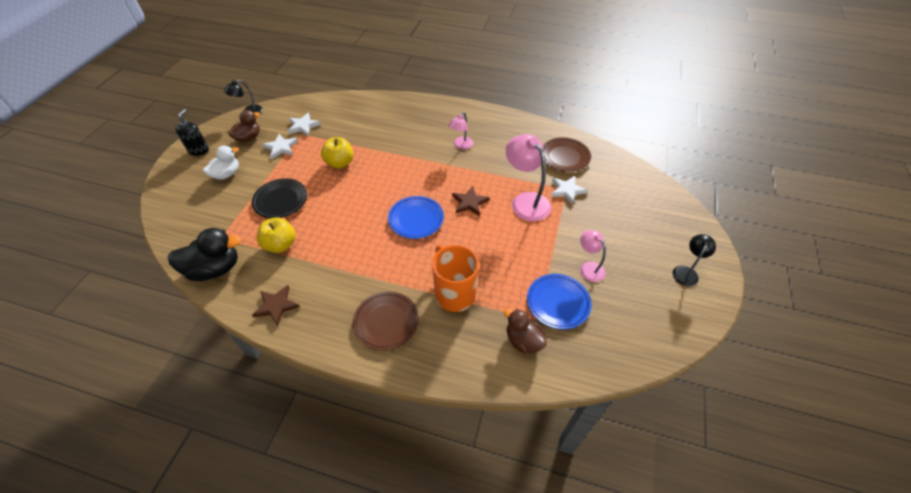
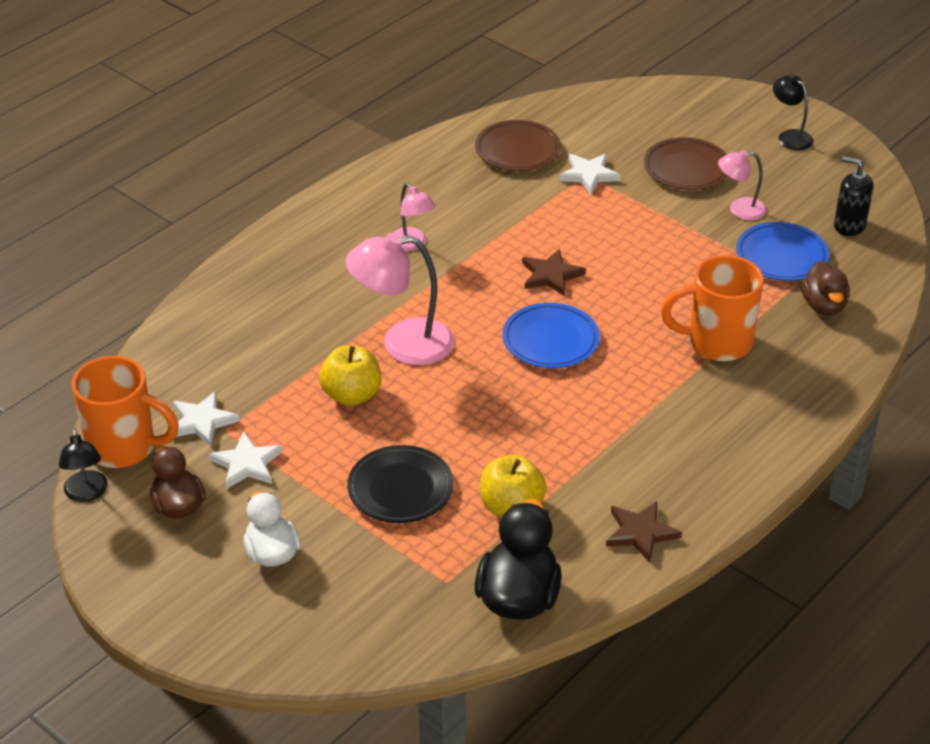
camera: 65 degrees left, 10 degrees down
black soap dispenser [175,109,209,156] -> black soap dispenser moved to [834,156,873,236]
brown plate [353,292,419,350] -> brown plate moved to [644,137,728,190]
brown duck [504,309,547,353] -> brown duck turned 75 degrees counterclockwise [801,261,850,316]
pink lamp [506,134,551,221] -> pink lamp moved to [346,233,454,365]
none -> orange mug [72,356,179,468]

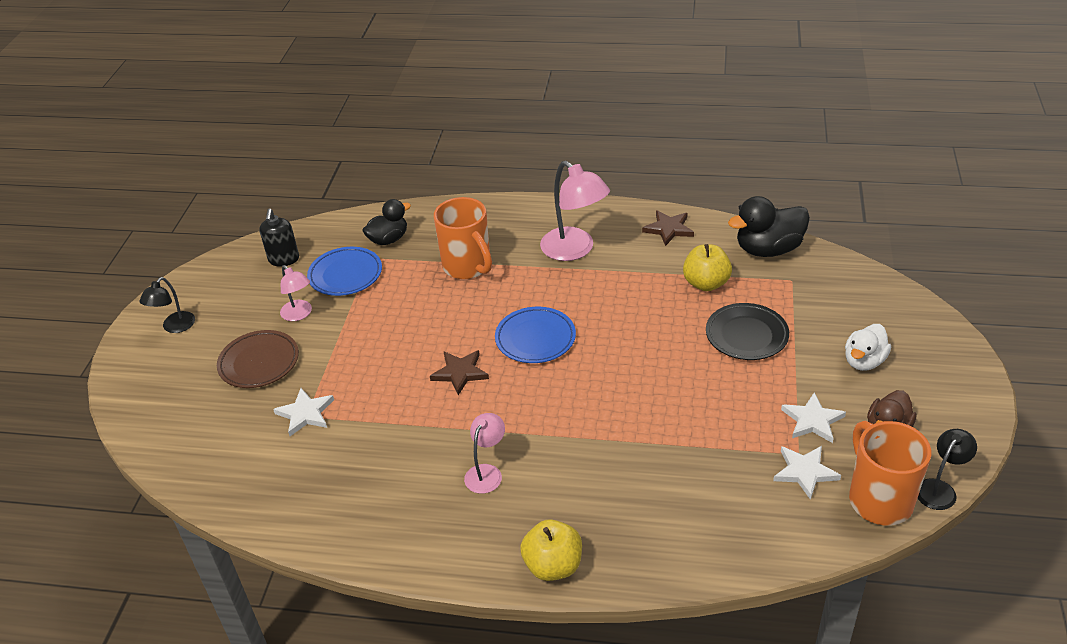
camera: 120 degrees left, 0 degrees up
yellow apple [319,345,382,406] -> yellow apple moved to [520,519,582,581]
pink lamp [346,233,454,365] -> pink lamp moved to [540,161,610,261]
brown plate [475,120,561,171] -> none
brown duck [801,261,850,316] -> black duck [362,199,411,245]

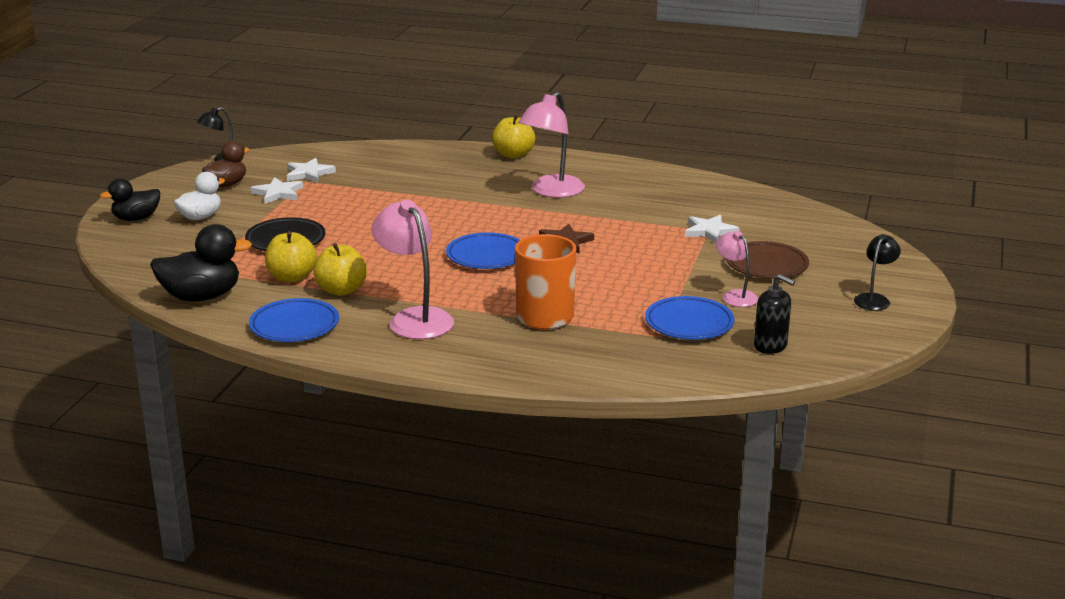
camera: 175 degrees left, 15 degrees down
black soap dispenser [259,209,299,267] -> black soap dispenser turned 120 degrees clockwise [754,274,795,354]
black duck [362,199,411,245] -> black duck moved to [100,178,160,221]
pink lamp [464,413,505,494] -> pink lamp [518,91,585,198], size x1.76
brown star [642,210,694,246] -> blue plate [249,298,339,342]
orange mug [849,421,931,526] -> none
none -> yellow apple [314,243,367,296]

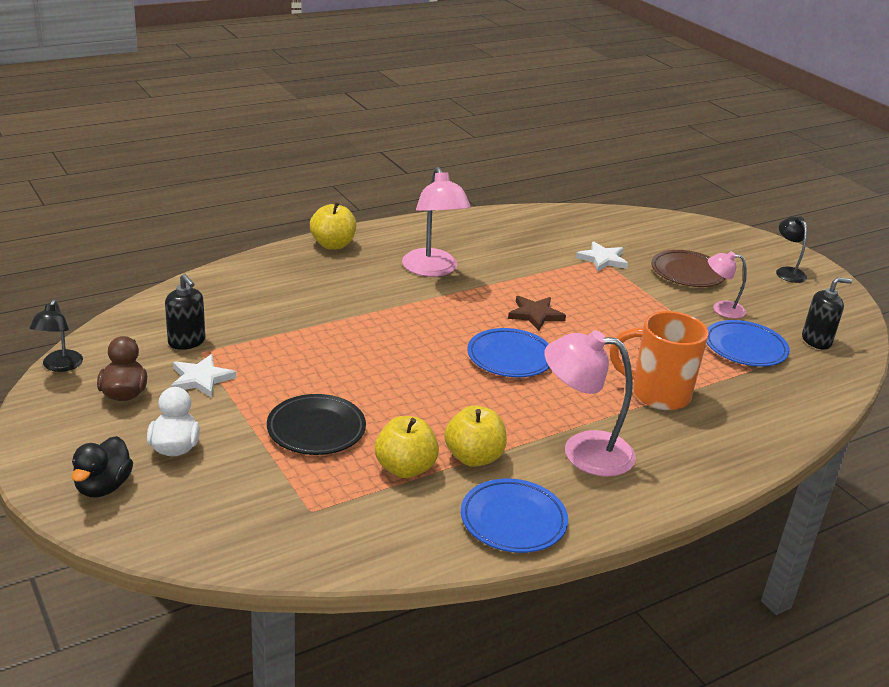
camera: 50 degrees left, 5 degrees up
black duck [150,224,252,302] -> none
white star [287,158,336,183] -> black soap dispenser [165,274,205,350]

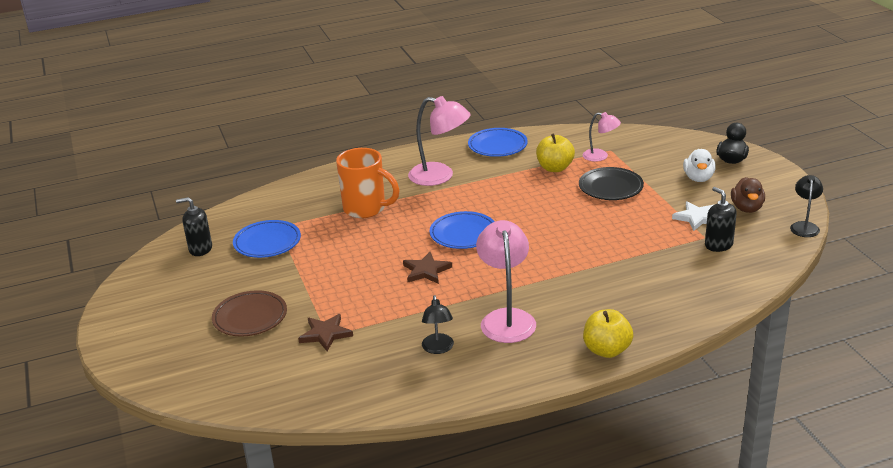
camera: 165 degrees left, 0 degrees up
yellow apple [444,406,507,467] -> none
white star [576,241,628,271] -> brown star [298,314,353,352]
pink lamp [708,251,747,319] -> pink lamp moved to [583,112,621,162]
black lamp [776,216,807,283] -> black lamp moved to [422,295,454,354]

